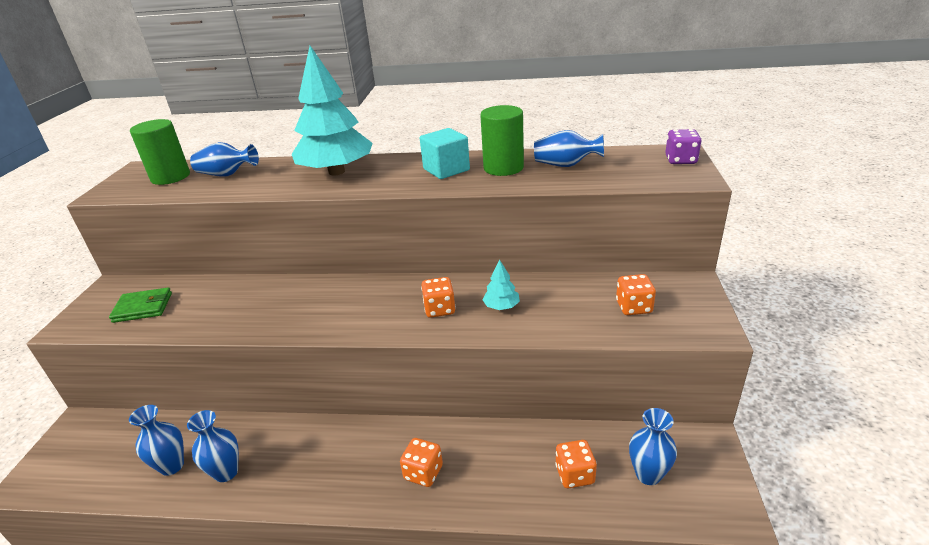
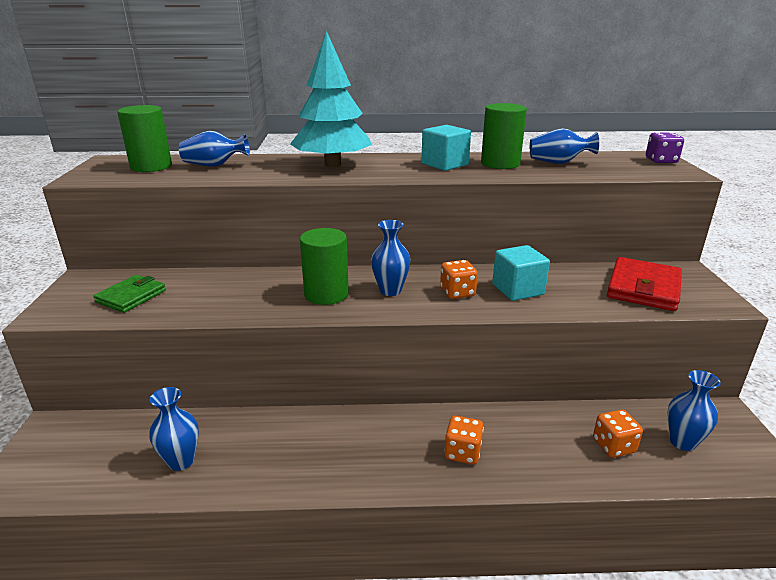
camera: 10 degrees left, 5 degrees down
green wallet [109,287,172,323] -> green wallet turned 45 degrees counterclockwise [94,275,166,313]
blue vase [187,410,239,482] -> blue vase moved to [371,220,411,296]
turquoise tree [482,259,520,310] -> turquoise cube [492,245,550,301]
orange dice [616,274,656,315] -> red wallet [607,257,682,311]
none -> green cylinder [300,228,349,305]

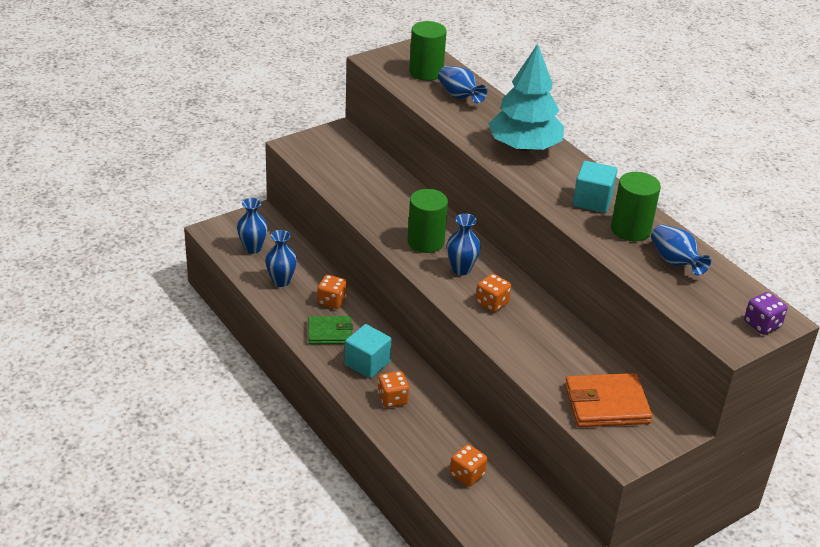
camera: 55 degrees right, 10 degrees up
green wallet [94,275,166,313] -> green wallet moved to [308,316,353,344]
turquoise cube [492,245,550,301] -> turquoise cube moved to [344,324,391,379]
red wallet [607,257,682,311] -> orange wallet [565,373,652,427]
blue vase [667,370,721,451] -> blue vase moved to [237,198,268,254]
none -> orange dice [317,275,347,309]

